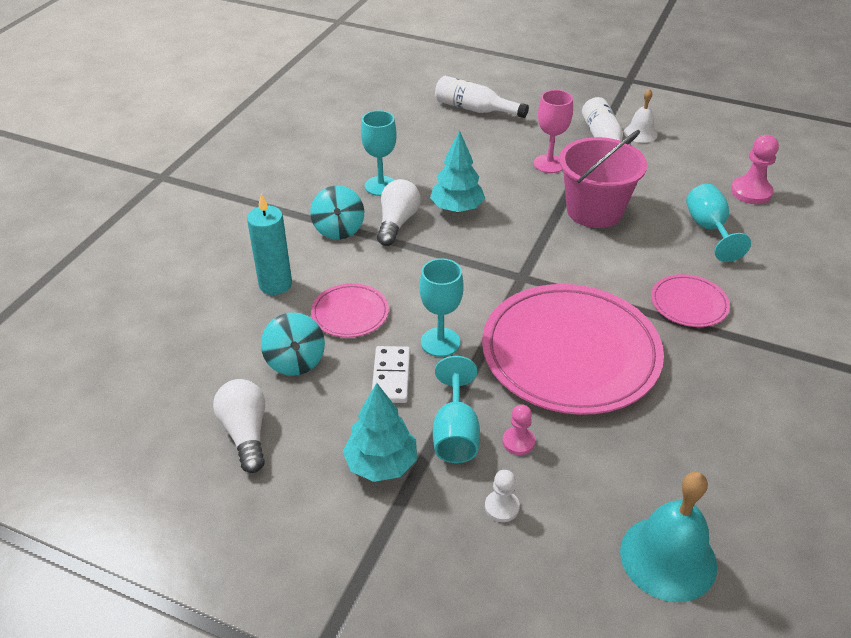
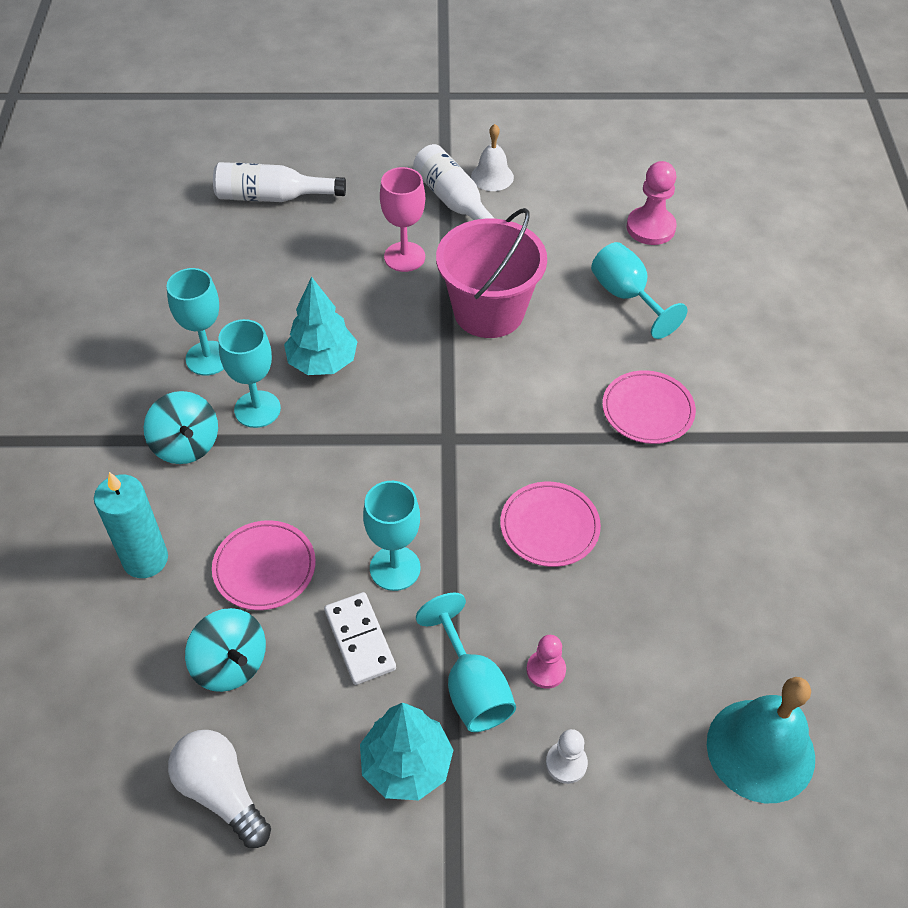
camera: 25 degrees left, 10 degrees up
white light bulb [377,179,421,246] -> turquoise goblet [219,319,281,428]
pink plate [482,284,664,415] -> pink plate [500,482,601,567], size x0.46

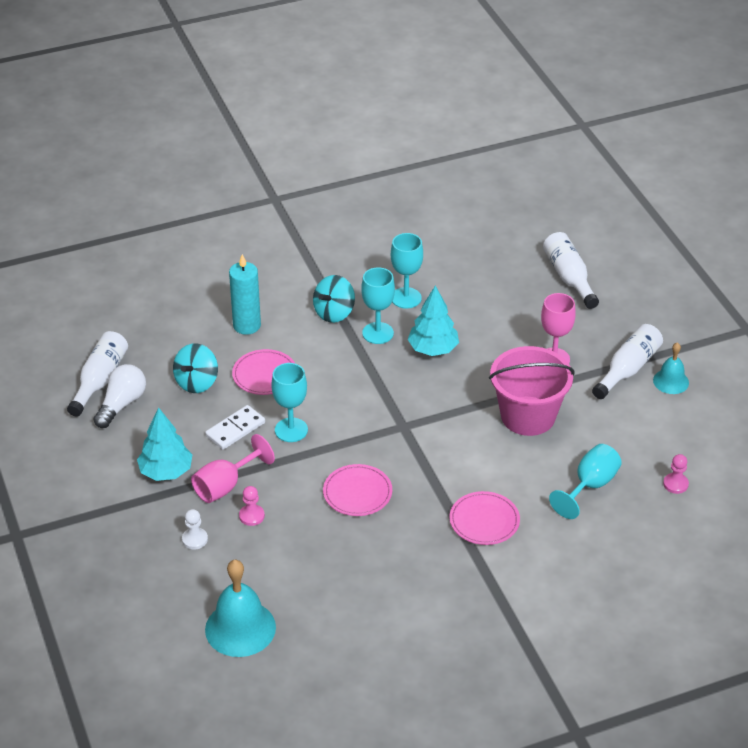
camera: 70 degrees right, 10 degrees down
turquoise goblet [416,593,516,732] -> pink goblet [191,434,275,503]
white bell [471,124,514,191] -> turquoise bell [653,342,689,394]
pink pawn [626,161,677,245] -> pink pawn [663,454,689,494], size x0.60
none -> white bottle [67,331,128,417]

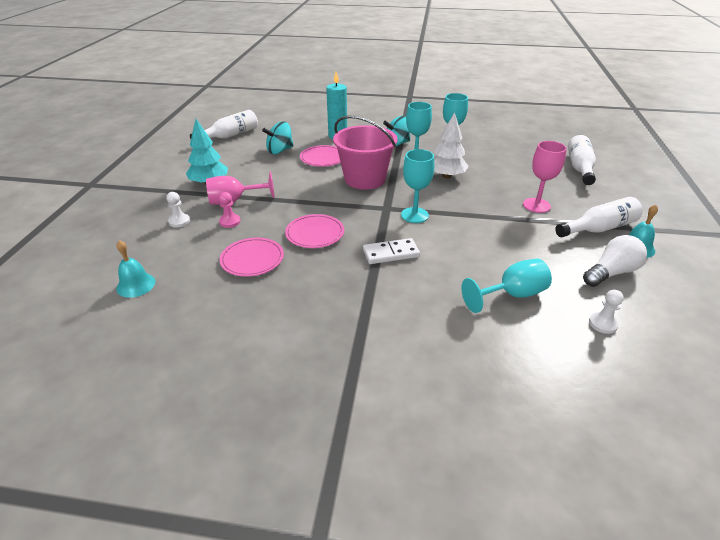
camera: 30 degrees right, 5 degrees down
white light bulb [93,364,146,428] -> white light bulb moved to [583,235,647,287]
white domino [205,405,265,450] -> white domino moved to [363,238,420,264]
turquoise bell [205,560,276,657] -> turquoise bell [116,240,155,298], size x0.58
turquoise goblet [271,363,308,442] -> turquoise goblet moved to [401,149,434,223]
turquoise tree [407,286,459,356] -> white tree [434,112,469,179]
pink plate [449,491,520,545] -> pink plate moved to [220,238,284,277]
pink bucket [489,346,574,436] -> pink bucket moved to [333,115,398,190]
pink pawn [663,454,689,494] -> white pawn [589,290,624,334]

